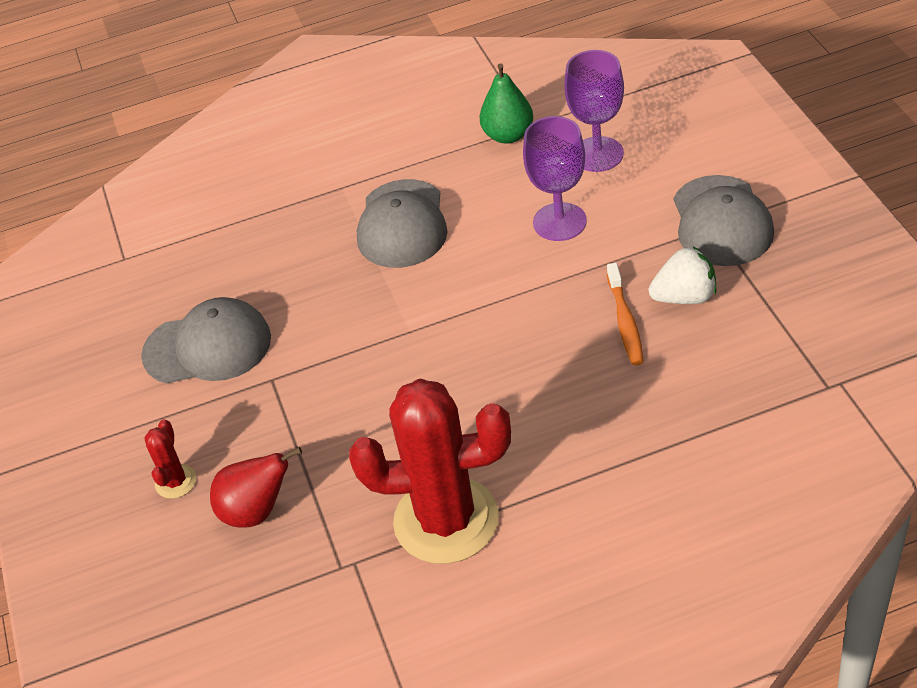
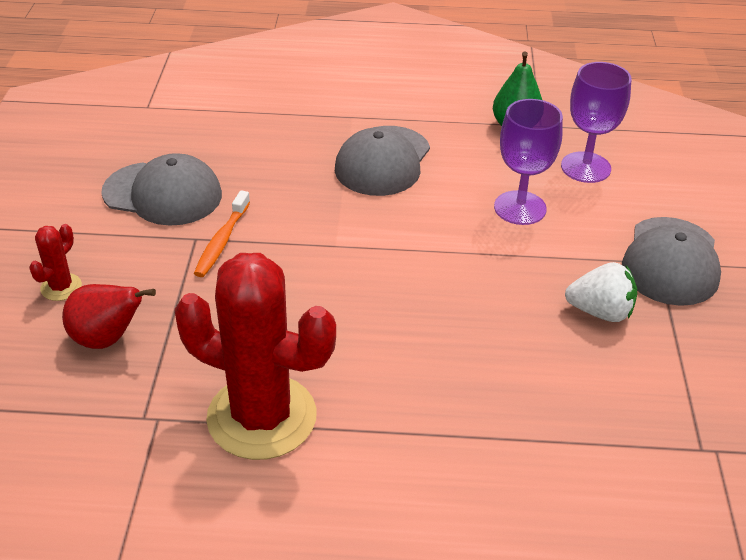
camera: 15 degrees right, 5 degrees down
orange toothbrush [607,263,644,365] -> orange toothbrush moved to [194,190,250,277]

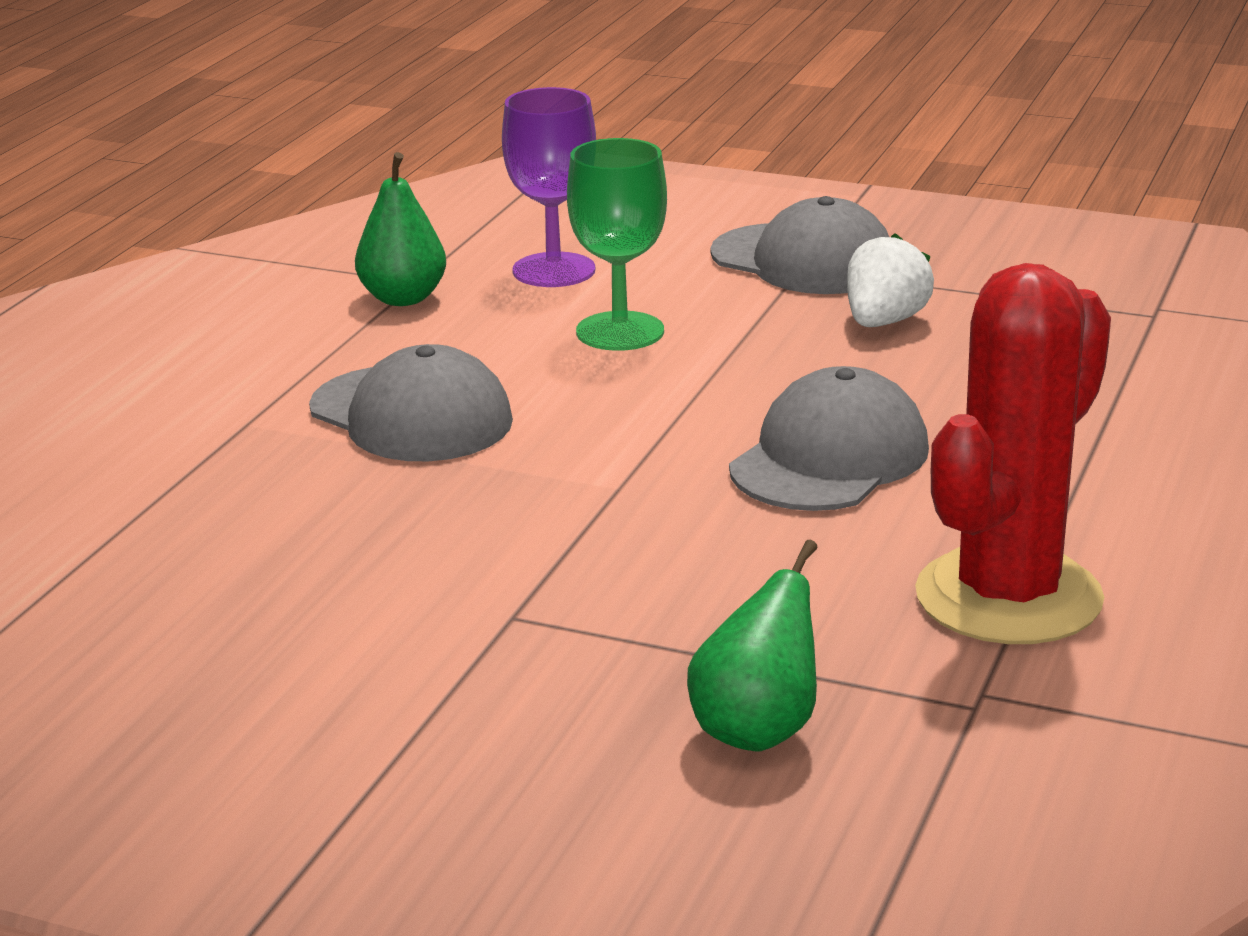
camera: 70 degrees left, 15 degrees down
red cactus [29,224,82,301] -> none
red pear [62,284,156,349] -> green pear [687,540,818,752]
grey cap [101,153,222,226] -> grey cap moved to [729,366,929,511]
orange toothbrush [194,190,250,277] -> none
purple goblet [494,99,563,225] -> green goblet [567,138,667,351]

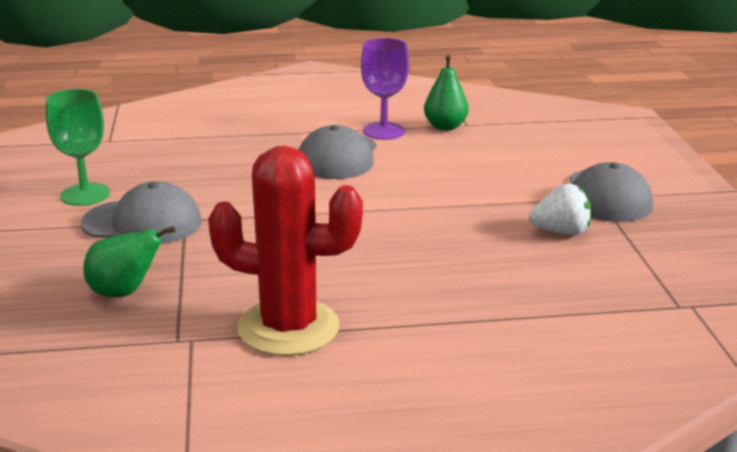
camera: 60 degrees right, 0 degrees up
purple goblet [502,87,596,287] -> purple goblet moved to [361,38,409,140]
green goblet [567,138,667,351] -> green goblet moved to [46,89,110,206]
grey cap [729,366,929,511] -> grey cap moved to [81,181,202,244]

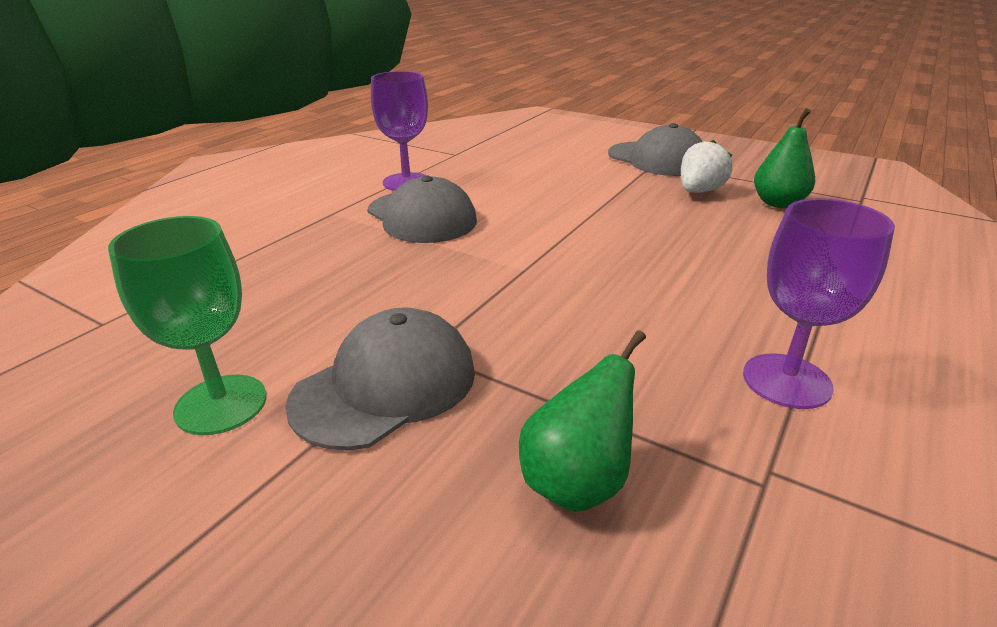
camera: 50 degrees left, 5 degrees up
red cactus [208,146,363,356] -> purple goblet [743,198,895,409]
green pear [424,55,469,131] -> green pear moved to [754,108,815,208]

